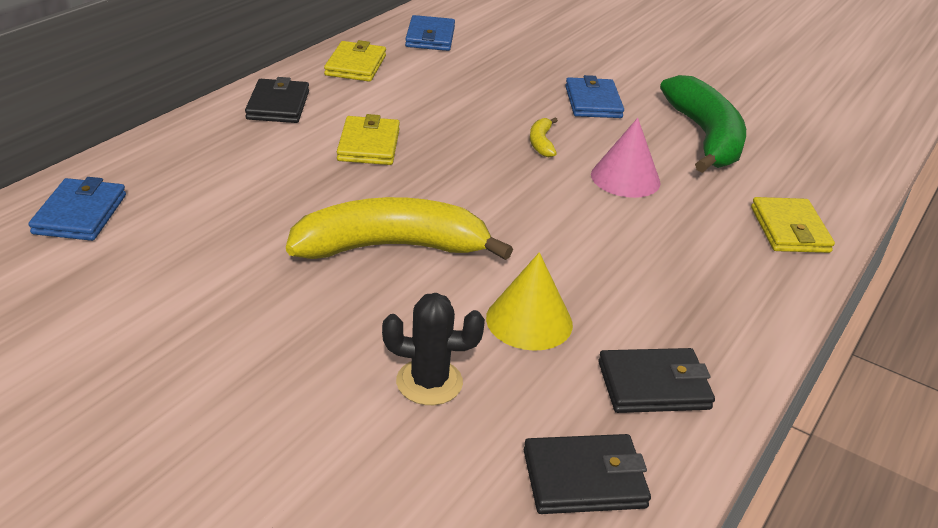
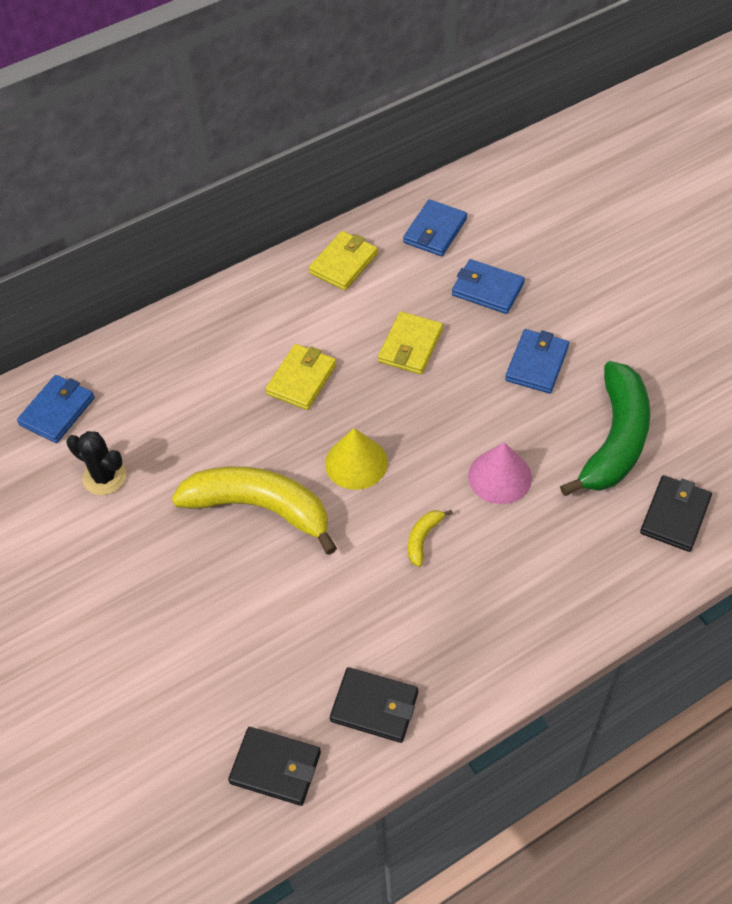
camera: 30 degrees right, 20 degrees up
black wallet [245,77,309,123] -> black wallet moved to [640,475,712,552]
black cactus [382,293,485,405] -> black cactus moved to [67,431,127,495]
yellow cone [486,252,573,351] -> yellow cone moved to [325,428,388,490]
yellow banana [530,118,558,157] -> yellow banana moved to [408,510,453,567]
yellow wallet [751,197,835,253] -> yellow wallet moved to [378,311,443,374]
none -> blue wallet [452,259,525,314]

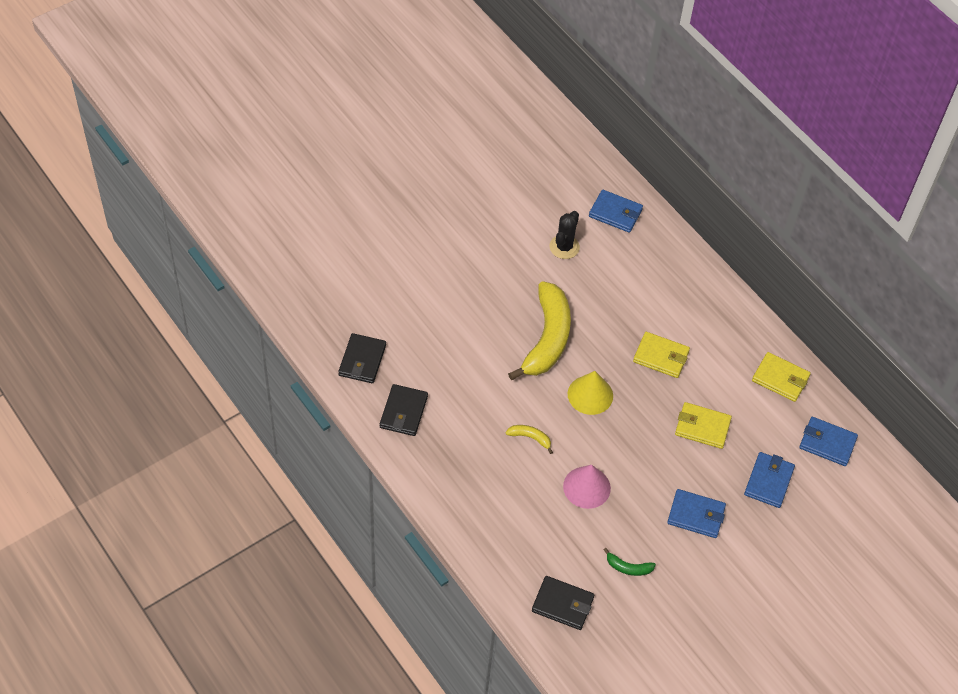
camera: 80 degrees right, 0 degrees up
green banana [560,361,650,496] -> green banana [603,548,656,576], size x0.41

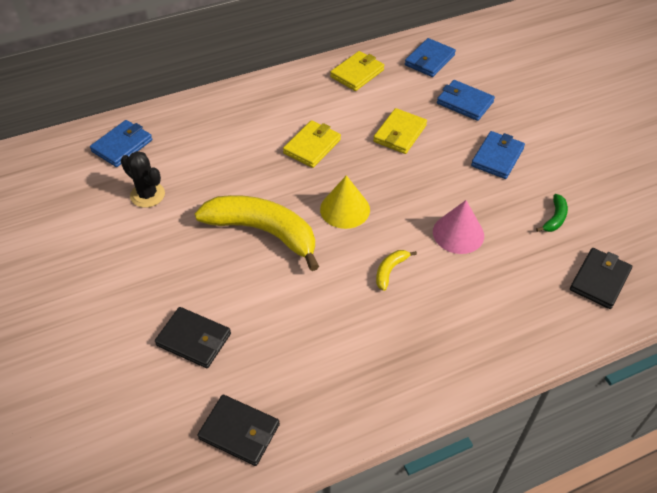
camera: 75 degrees left, 5 degrees down
black wallet [380,384,428,436] -> black wallet moved to [155,307,231,368]

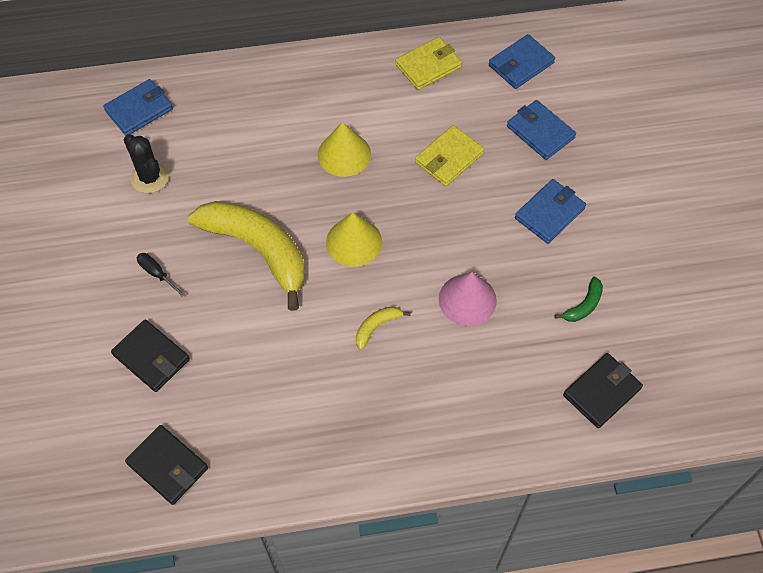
camera: 15 degrees right, 10 degrees up
yellow wallet [283,120,341,168] -> yellow cone [318,122,371,177]
none -> black screwdriver [137,253,185,297]

